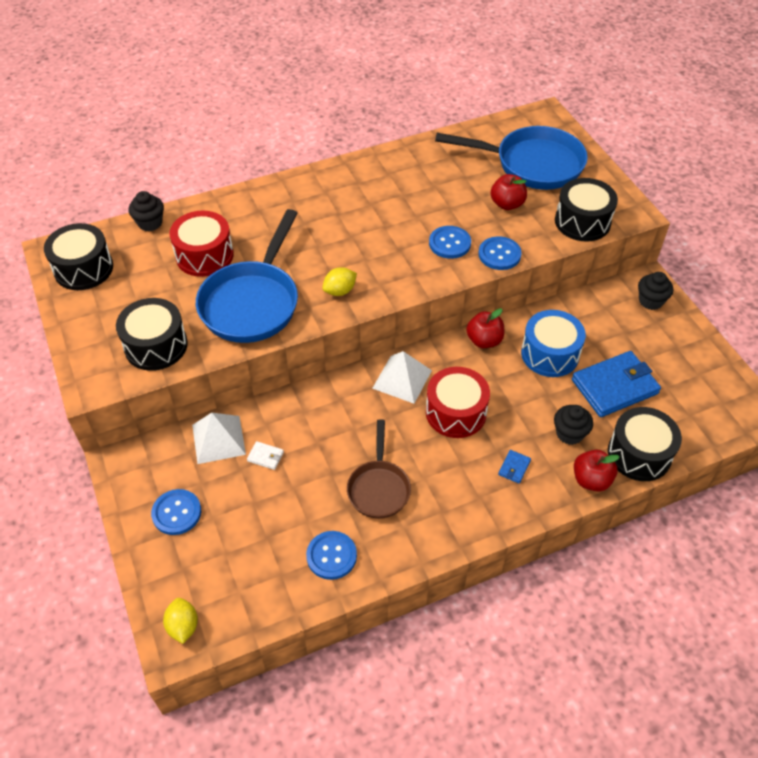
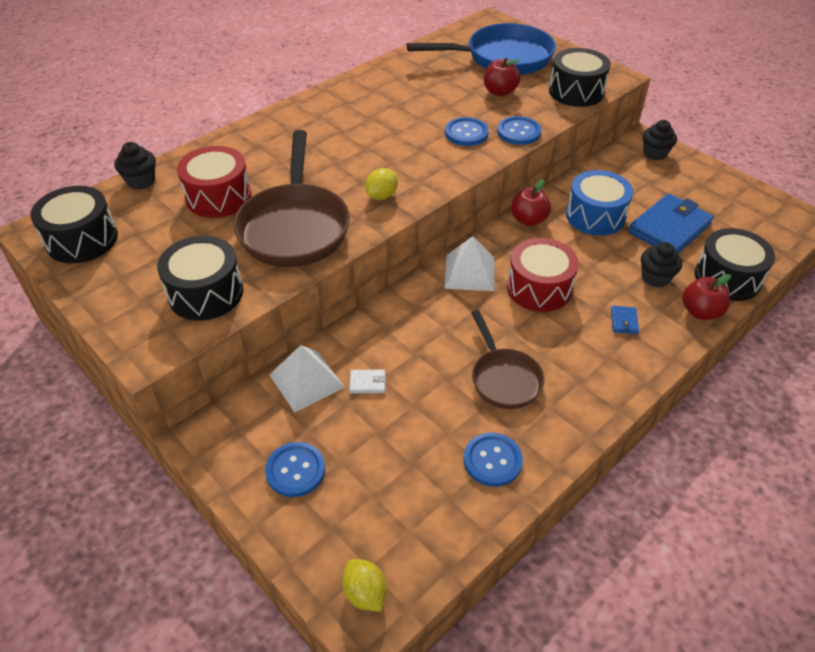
camera: 20 degrees left, 5 degrees down
blue pan [196,209,298,343] -> brown pan [233,130,350,267]

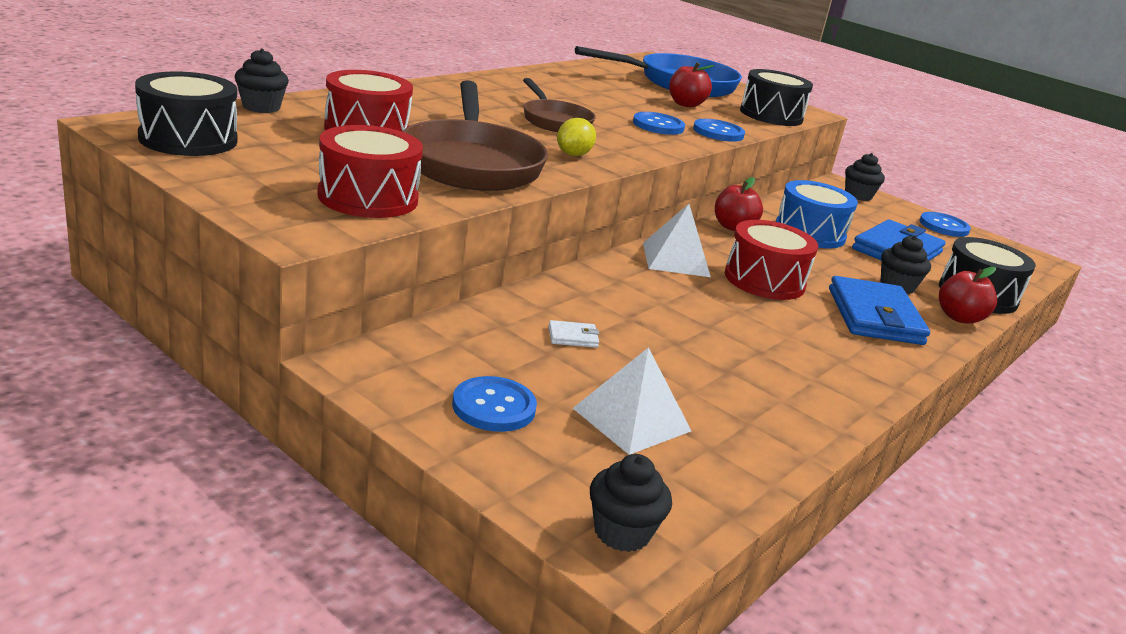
camera: 10 degrees left, 20 degrees down
black drum [157,236,243,320] -> red drum [317,125,423,218]
white pyramid [269,345,345,412] -> white pyramid moved to [573,347,691,455]
yellow lemon [342,559,387,612] -> black cupcake [590,454,672,552]
blue button [464,433,523,487] -> blue button moved to [919,212,971,237]
brown pan [471,310,545,409] -> brown pan moved to [523,78,596,132]
blue wallet [611,306,639,334] -> blue wallet [829,276,930,345], size x2.45

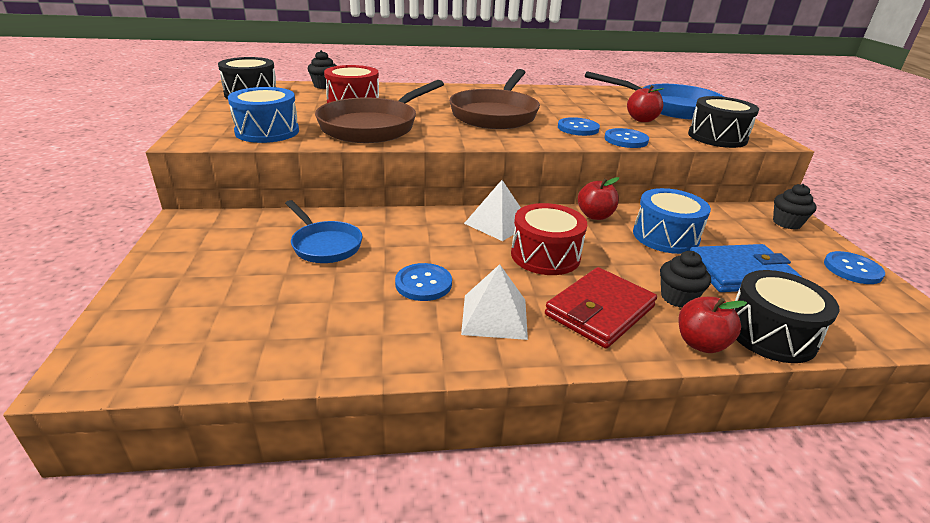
camera: 45 degrees right, 5 degrees up
red drum [317,125,423,218] -> blue drum [228,87,299,143]
blue button [452,376,537,432] -> blue button moved to [395,263,452,301]
brown pan [523,78,596,132] -> brown pan [449,69,540,129], size x1.69
white wallet [549,320,599,348] -> blue pan [285,200,362,263]
yellow lemon [557,118,596,156] -> none
white pyramid [573,347,691,455] -> white pyramid moved to [461,264,528,340]
black cupcake [590,454,672,552] -> none
blue wallet [829,276,930,345] -> red wallet [545,267,657,349]

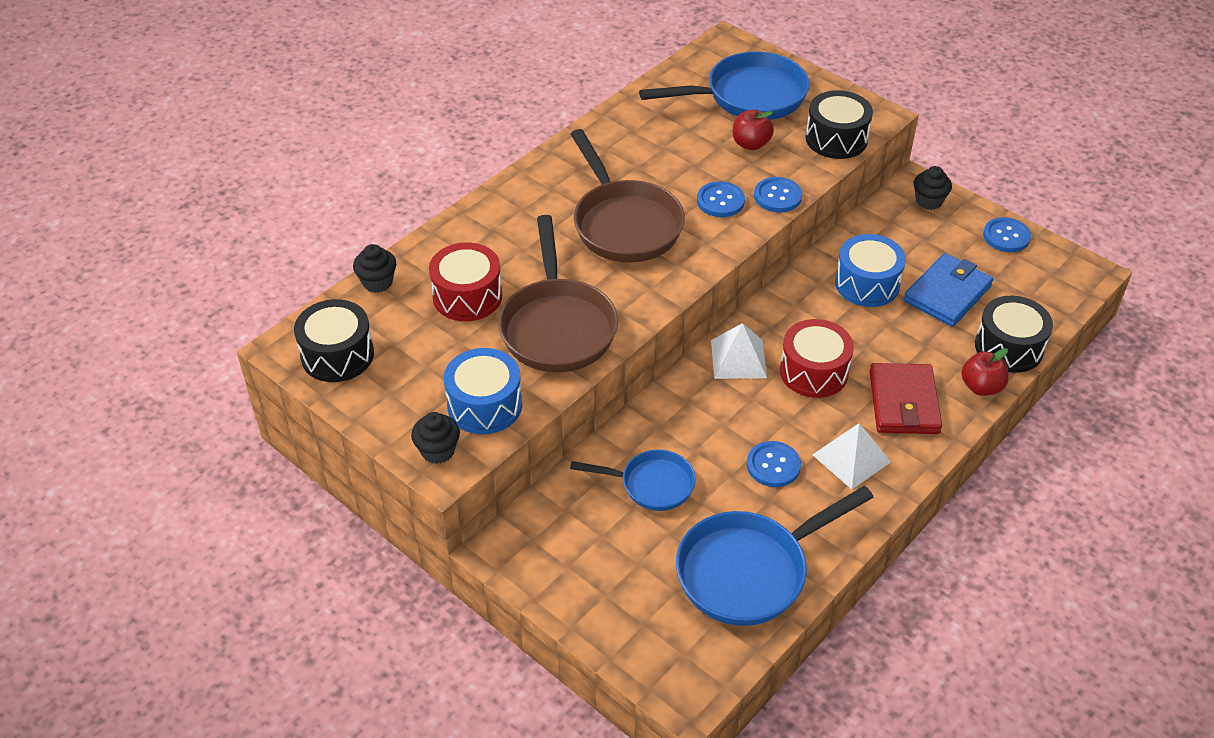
camera: 40 degrees left, 15 degrees up
red apple [578,177,619,220] -> none
black cupcake [660,251,711,307] -> black cupcake moved to [411,412,460,464]
none -> blue pan [676,486,874,626]

